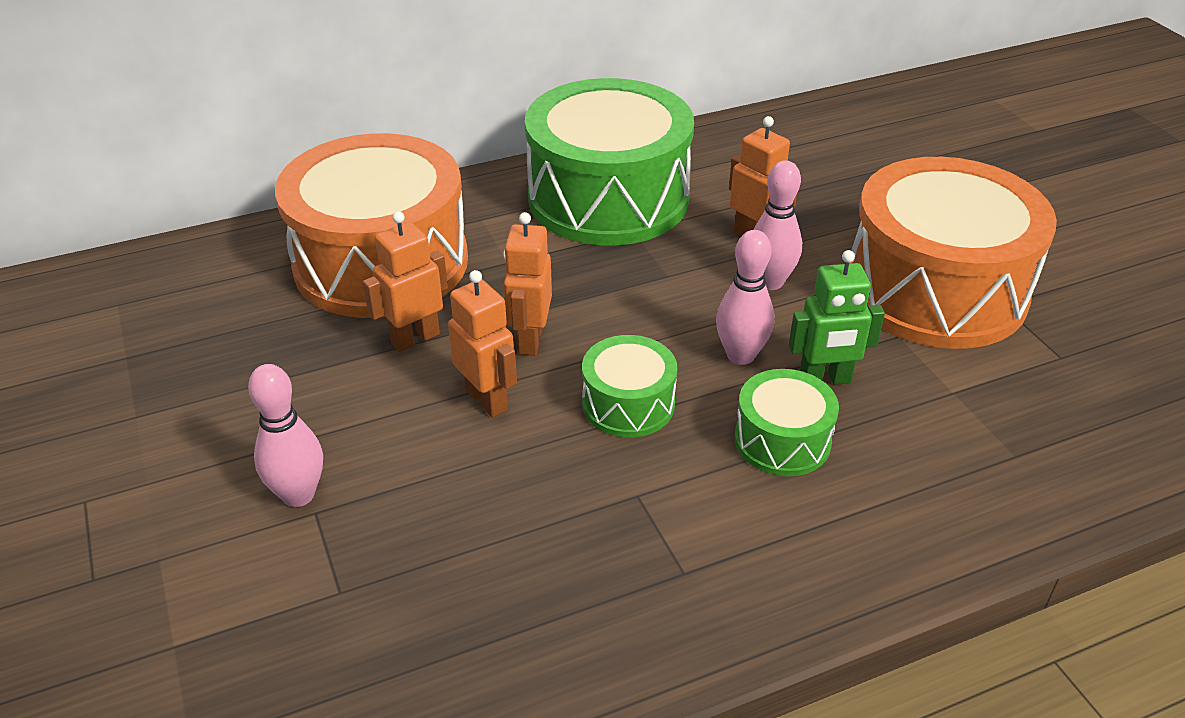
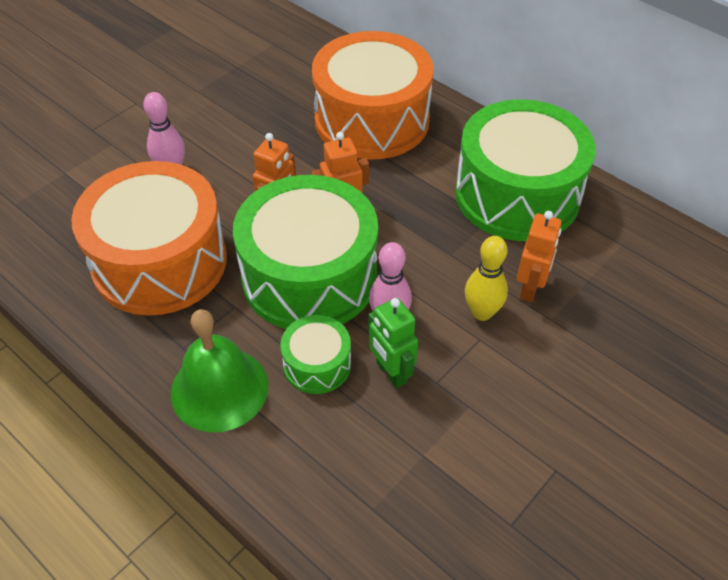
camera: 65 degrees right, 10 degrees up
orange robot [363,211,448,352] -> none
green drum [582,335,677,438] -> green drum [233,175,378,329], size x2.16
pink bowling pin [753,160,802,290] -> yellow bowling pin [465,236,508,321]
orange drum [849,157,1057,349] -> orange drum moved to [71,161,227,315]
none -> green bell [171,309,268,432]

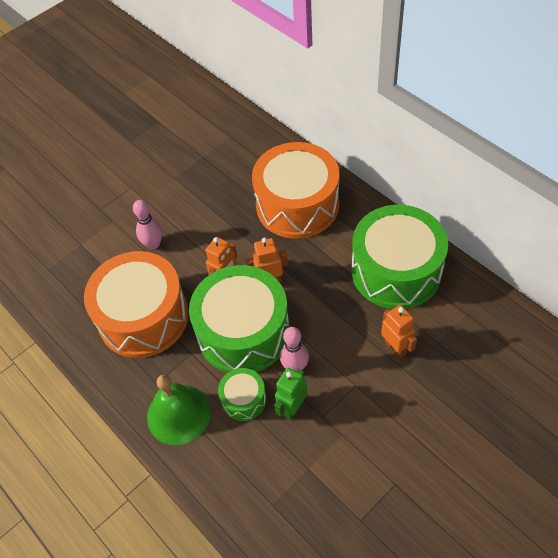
camera: 10 degrees right, 5 degrees up
green robot [368,298,418,388] -> green robot turned 60 degrees clockwise [274,368,308,420]
yellow bowling pin [465,236,508,321] -> none
orange robot [517,211,561,302] -> orange robot turned 60 degrees counterclockwise [381,305,417,358]

